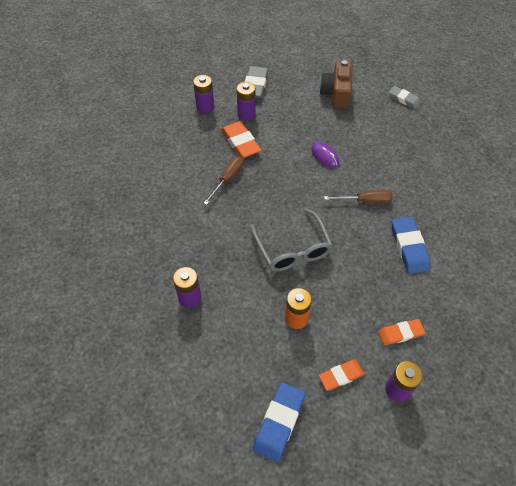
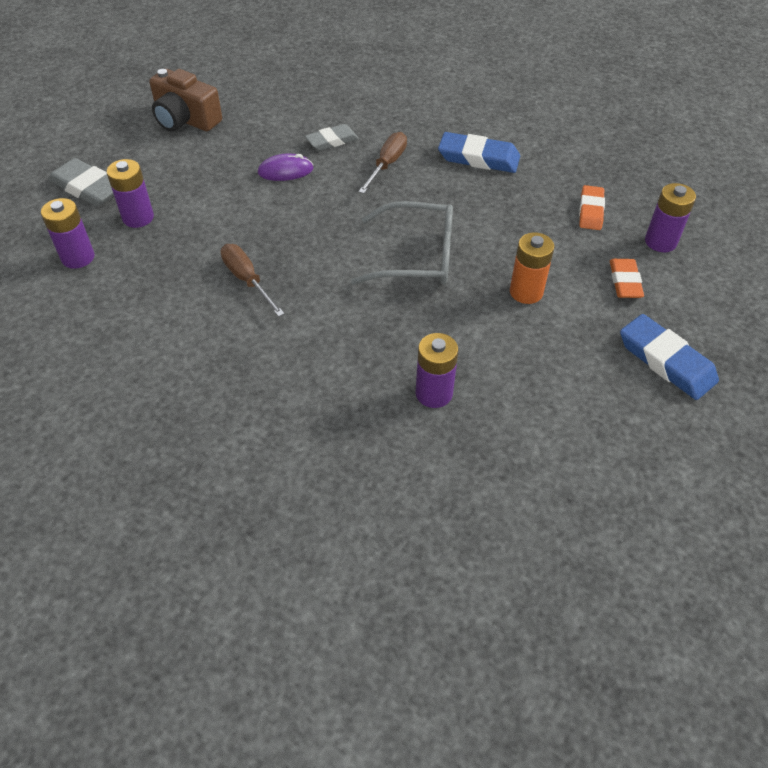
camera: 65 degrees left, 5 degrees down
orange eraser [221,121,261,158] -> none
grey eraser [389,86,421,109] -> grey eraser moved to [305,124,359,151]

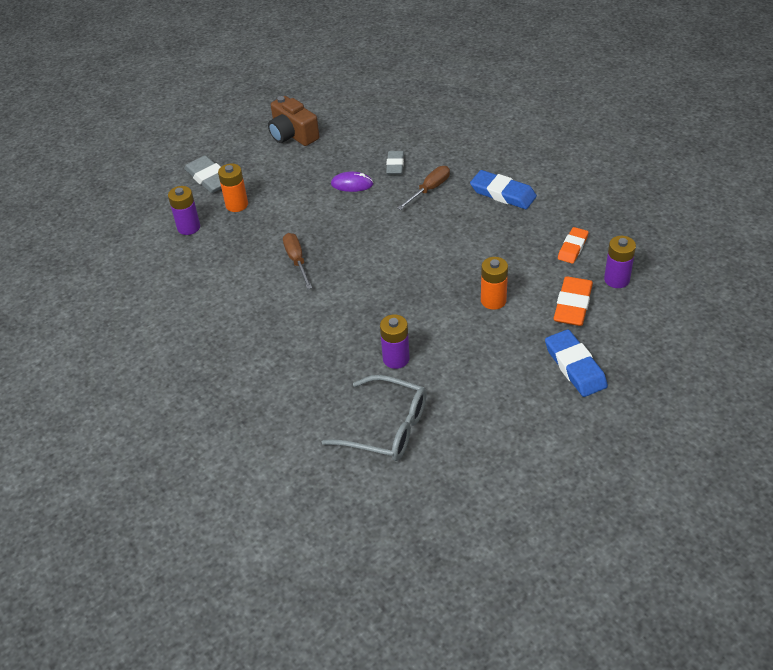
camera: 20 degrees right, 5 degrees down
purple battery [107,159,154,228] -> orange battery [218,163,248,212]
grey eraser [305,124,359,151] -> grey eraser turned 75 degrees counterclockwise [386,151,404,175]
grey glasses [351,201,453,285] -> grey glasses moved to [322,375,427,461]
orange eraser [610,259,644,298] -> orange eraser [553,276,593,326], size x1.54

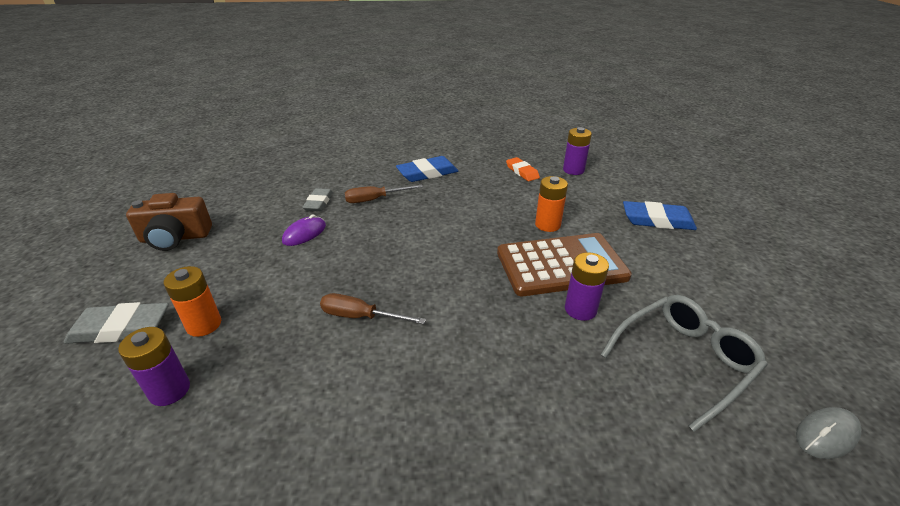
camera: 60 degrees left, 10 degrees down
grey eraser [386,151,404,175] -> grey eraser turned 60 degrees clockwise [302,188,333,211]
brown screwdriver [397,166,450,210] -> brown screwdriver turned 90 degrees counterclockwise [345,185,423,203]
orange eraser [553,276,593,326] -> none
none -> brown calculator [497,233,632,296]
none -> grey mouse [796,407,862,459]

